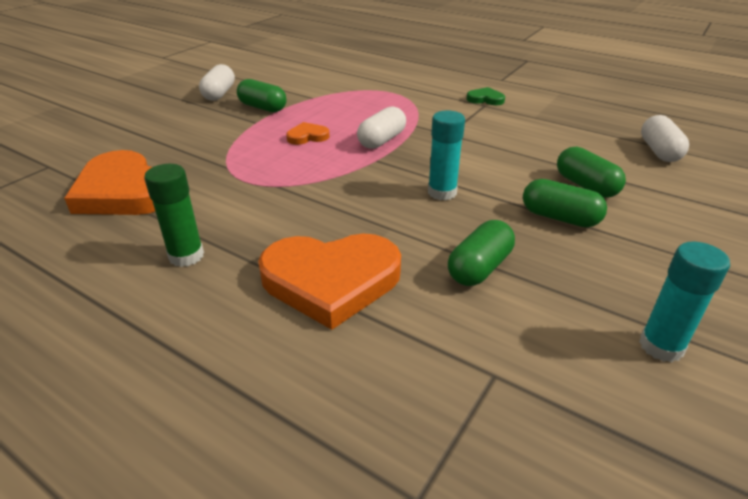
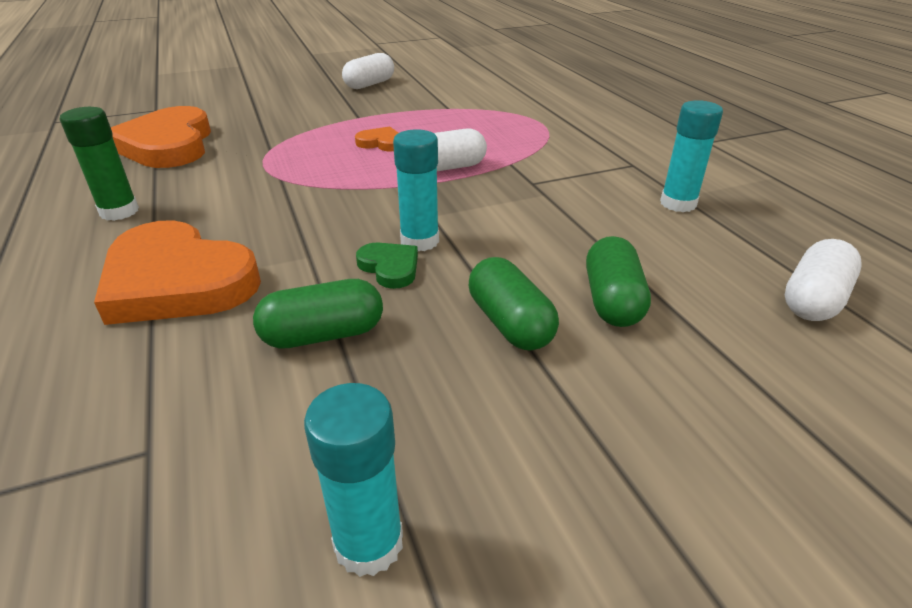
camera: 35 degrees right, 0 degrees up
green capsule [237,79,286,112] -> none
green heart [467,87,505,105] -> green heart moved to [356,243,418,289]
none -> turquoise glue stick [660,100,723,212]

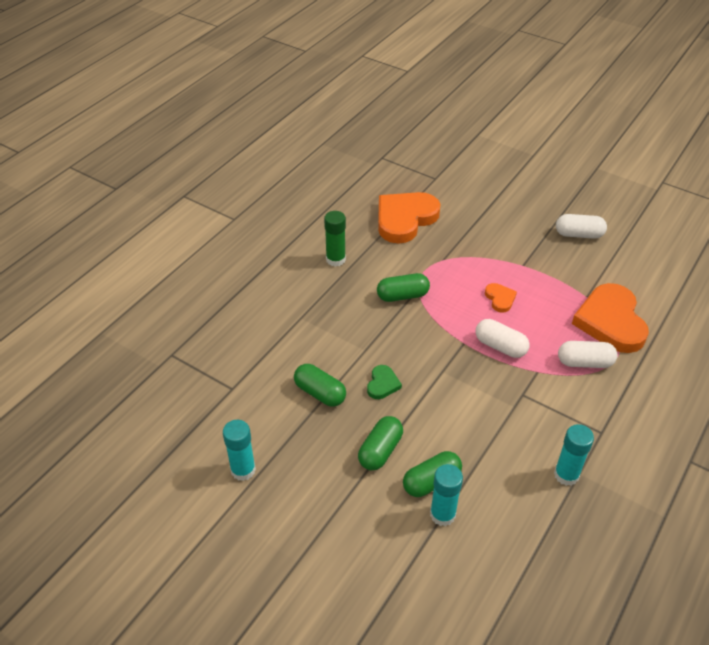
camera: 55 degrees right, 10 degrees up
orange heart [94,220,261,325] -> orange heart moved to [572,283,649,353]
turquoise glue stick [393,129,439,251] -> turquoise glue stick moved to [430,464,463,526]
white capsule [785,239,862,321] -> white capsule moved to [558,341,618,368]
none -> green capsule [377,273,430,302]

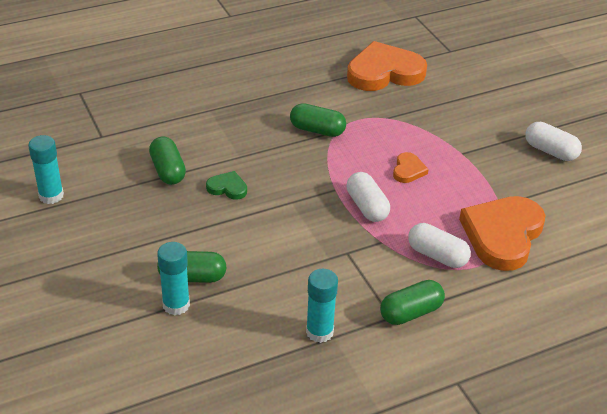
camera: 30 degrees right, 5 degrees down
green glue stick [324,211,346,267] -> none
green capsule [358,416,403,470] -> green capsule moved to [380,280,445,325]
green heart [367,365,402,399] -> green heart turned 120 degrees counterclockwise [206,171,247,200]

